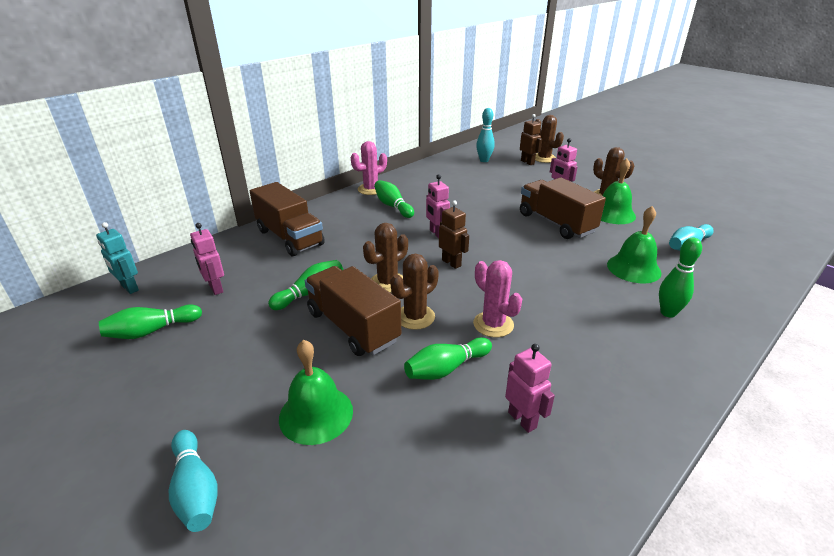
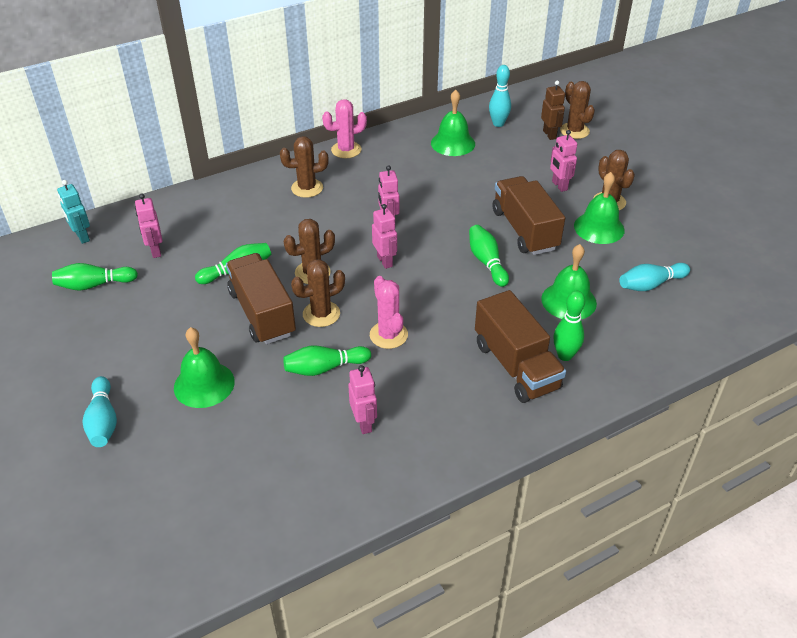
camera: 15 degrees right, 10 degrees up
brown truck [250,182,325,256] -> brown truck moved to [475,290,566,403]
green bowling pin [374,180,414,218] -> green bowling pin moved to [469,225,509,287]
brown robot [439,200,469,269] -> pink robot [372,204,397,269]
none -> brown cactus [280,136,329,198]
none -> green bell [431,90,475,156]

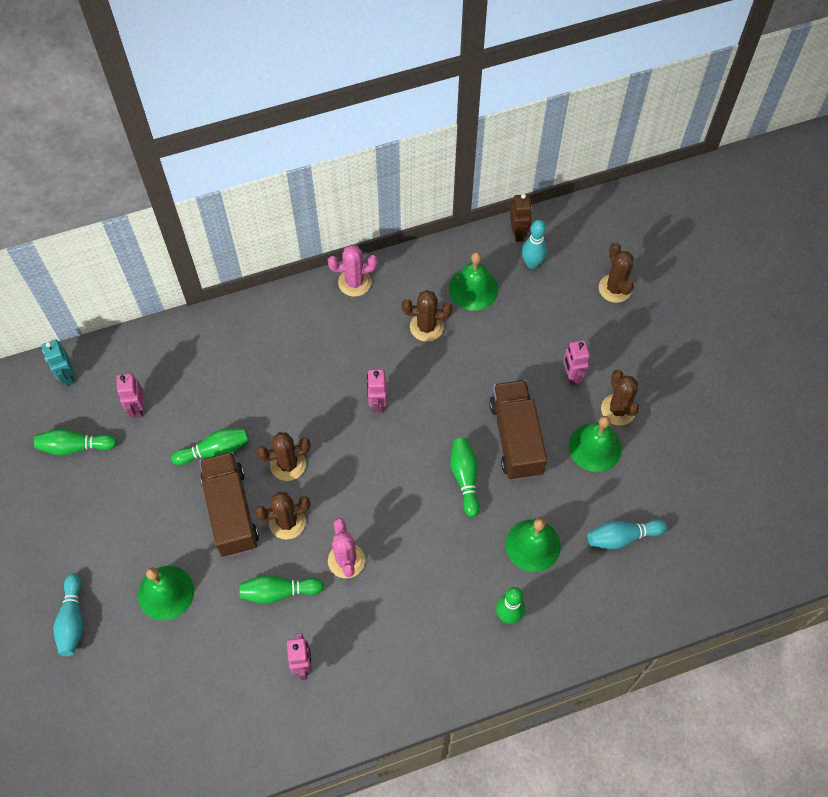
camera: 10 degrees right, 20 degrees up
brown cactus [280,136,329,198] -> brown cactus moved to [402,290,453,342]
pink robot [372,204,397,269] -> none
brown truck [475,290,566,403] -> none
brown robot [541,80,565,140] -> brown robot moved to [510,194,532,242]

